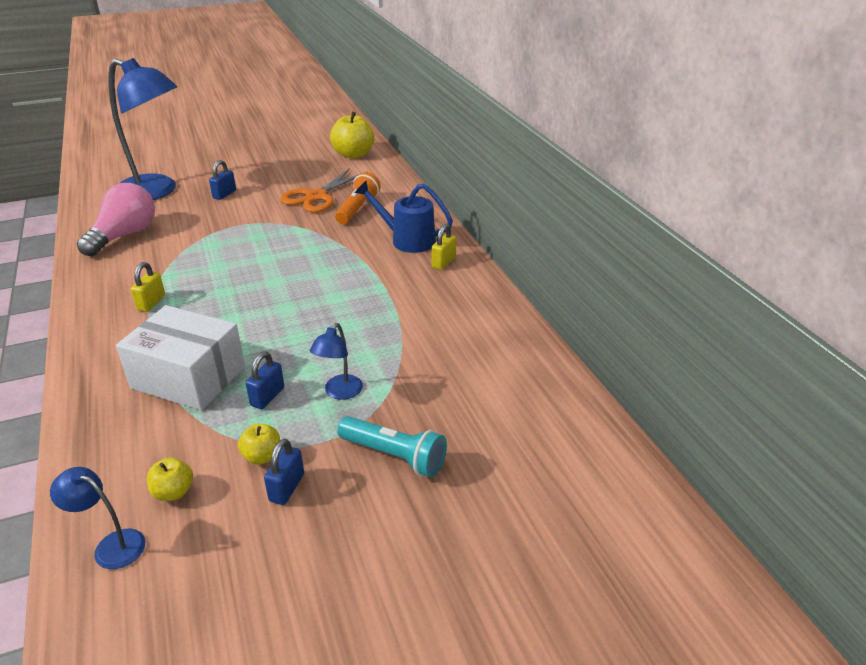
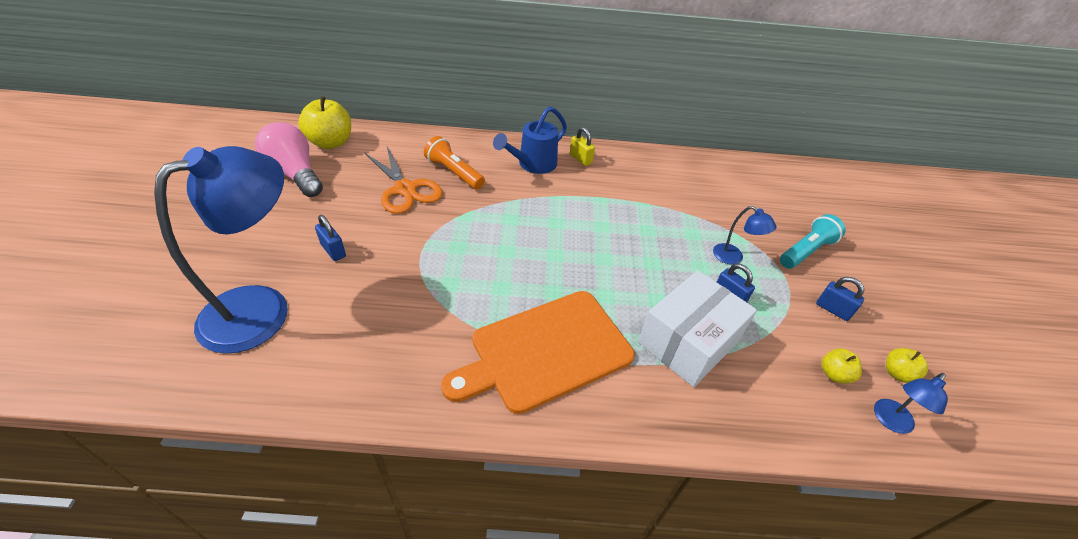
camera: 70 degrees left, 10 degrees up
pink light bulb [77,183,155,256] -> pink light bulb moved to [255,122,323,197]
yellow padlock [131,262,165,312] -> orange cutting board [441,291,635,414]
yellow apple [238,424,280,465] -> yellow apple moved to [886,348,928,383]

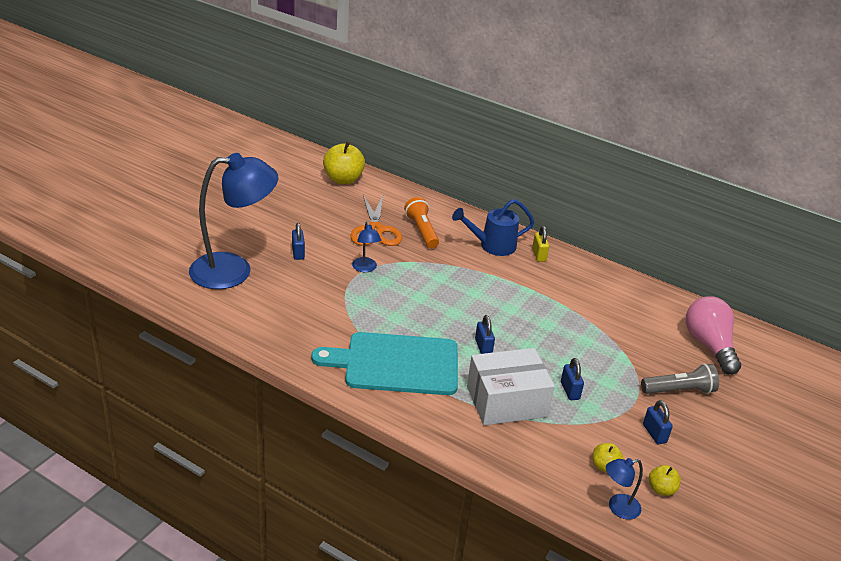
camera: 30 degrees right, 10 degrees down
pink light bulb [255,122,323,197] -> pink light bulb moved to [686,296,741,375]
orange cutting board [441,291,635,414] -> turquoise cutting board [311,332,458,395]
blue lamp [713,206,777,265] -> blue lamp moved to [352,222,381,272]
turquoise flashlight [780,214,846,269] -> grey flashlight [641,364,719,394]
none -> blue padlock [475,315,495,354]

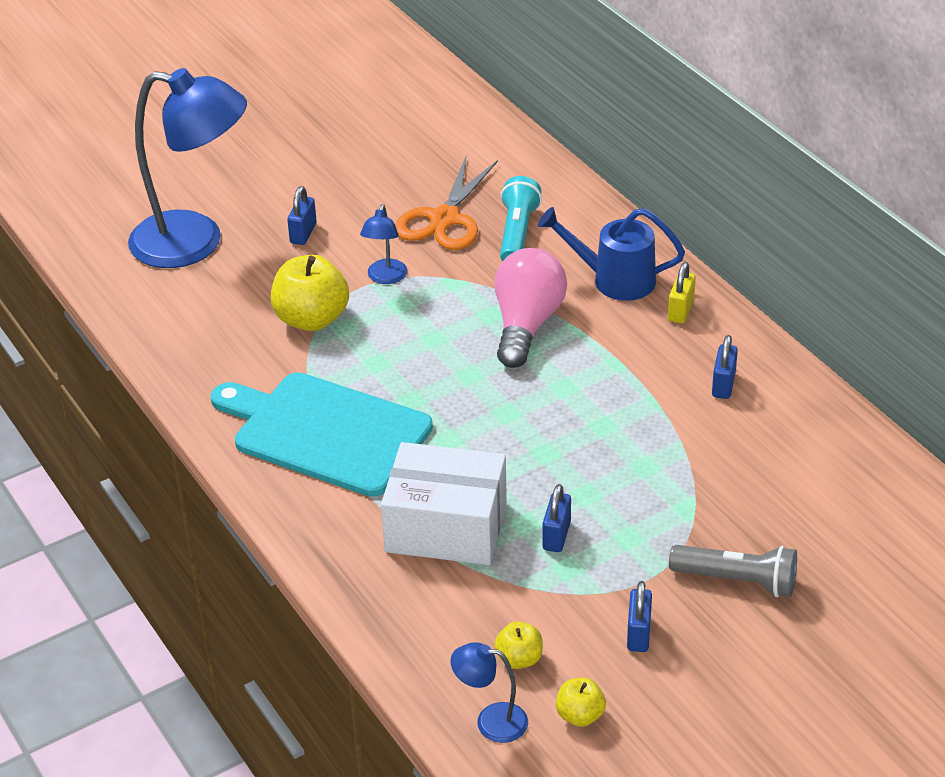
camera: 30 degrees right, 5 degrees up
yellow apple [323,142,365,184] -> yellow apple moved to [271,255,349,331]
orange flashlight [404,197,439,248] -> turquoise flashlight [500,176,542,261]
blue padlock [475,315,495,354] -> blue padlock moved to [712,335,738,399]
pink light bulb [686,296,741,375] -> pink light bulb moved to [495,248,567,368]

